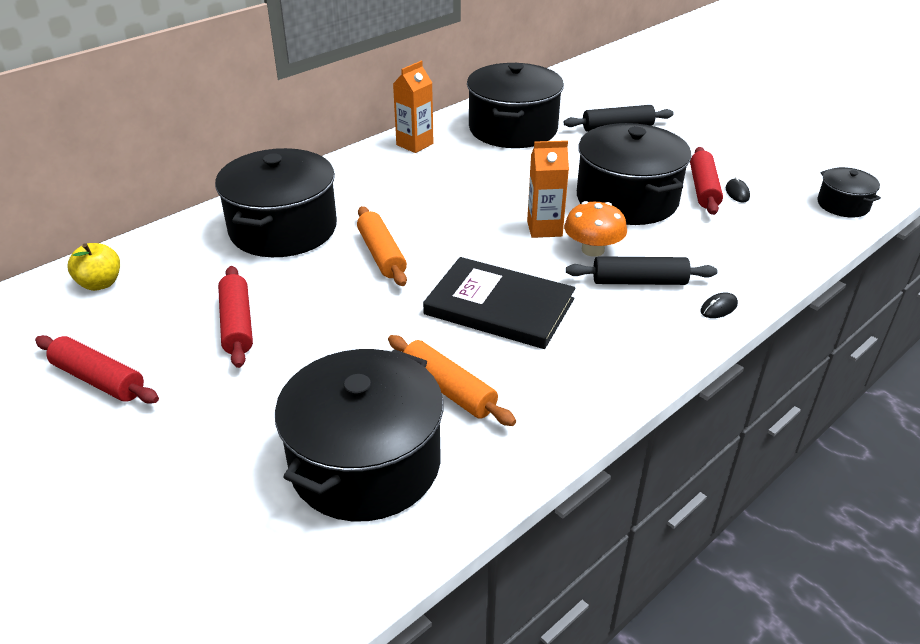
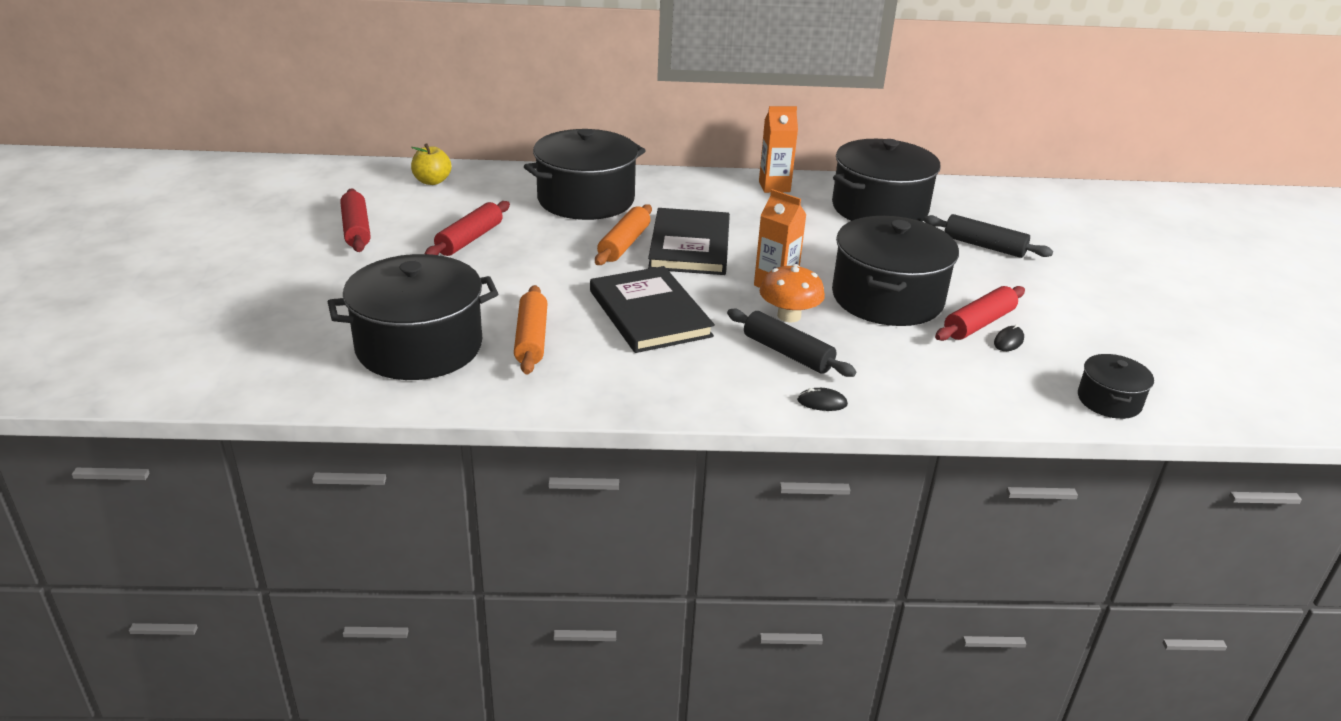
camera: 40 degrees right, 5 degrees down
none -> black book [648,208,730,275]

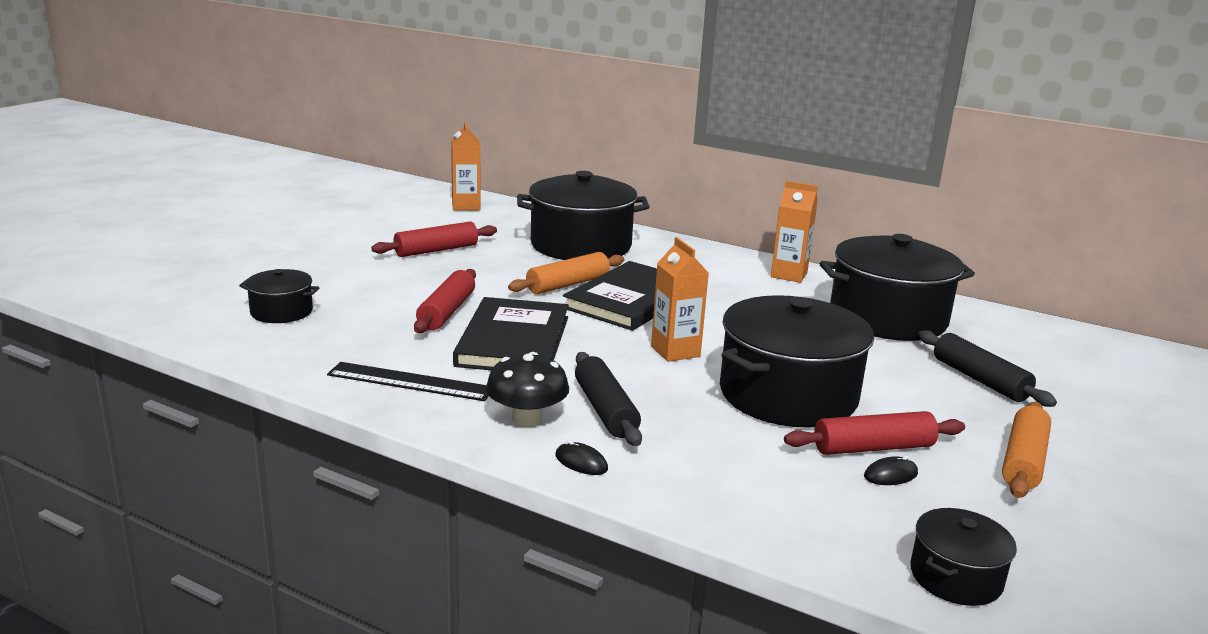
camera: 30 degrees right, 10 degrees down
black pot [328,254,498,380] -> black pot [239,269,320,323], size x0.49
red rolling pin [340,188,371,252] -> red rolling pin moved to [414,269,476,333]
yellow apple [411,144,452,185] -> orange carton [451,122,480,211]
orange rolling pin [514,285,548,374] -> orange rolling pin moved to [1002,402,1051,498]
orange mushroom [760,264,825,322] -> none
none -> black ruler [327,362,489,401]
none -> black mushroom [486,352,569,426]

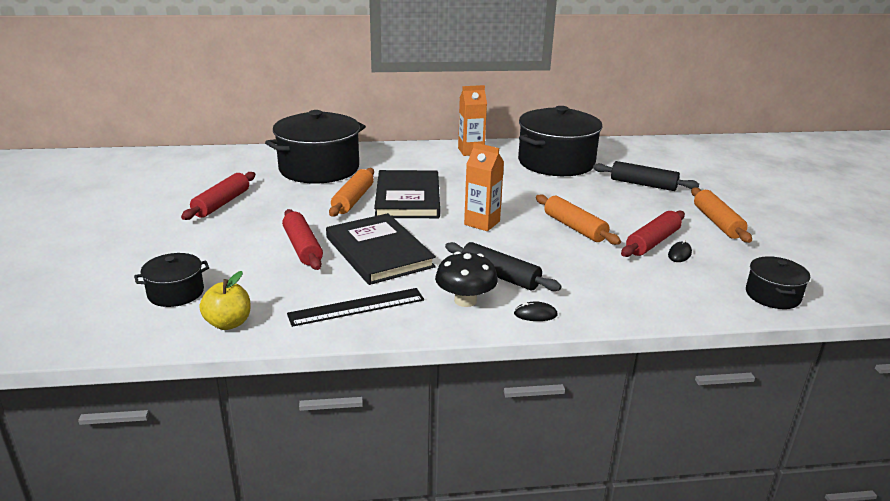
camera: 35 degrees left, 5 degrees up
orange carton [451,122,480,211] -> none
black pot [720,295,874,428] -> orange rolling pin [536,194,621,245]
none -> yellow apple [199,271,251,330]

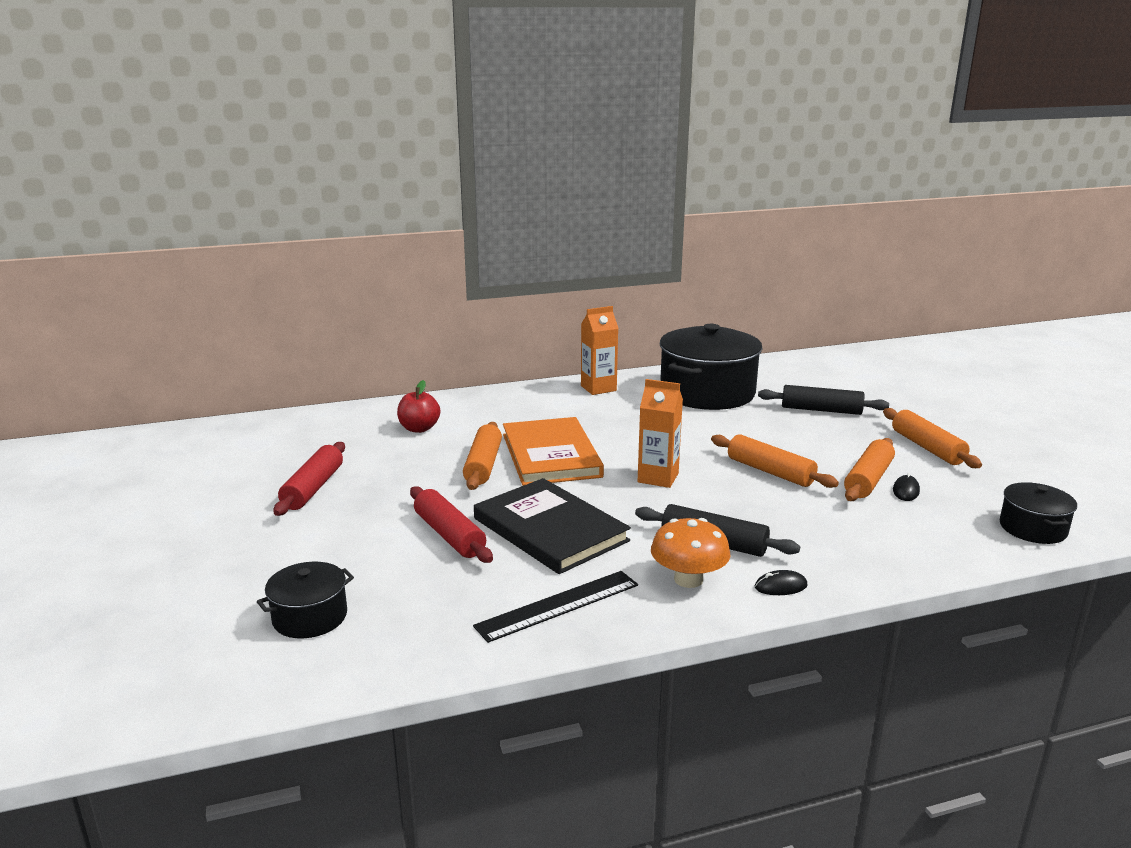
camera: 10 degrees left, 5 degrees down
yellow apple [199,271,251,330] -> none
black pot [265,110,366,183] -> red apple [397,380,440,433]
black book [374,170,440,218] -> orange book [503,417,604,486]
black mushroom [435,252,498,307] -> orange mushroom [651,518,731,588]
red rolling pin [621,211,685,257] -> orange rolling pin [844,438,895,501]

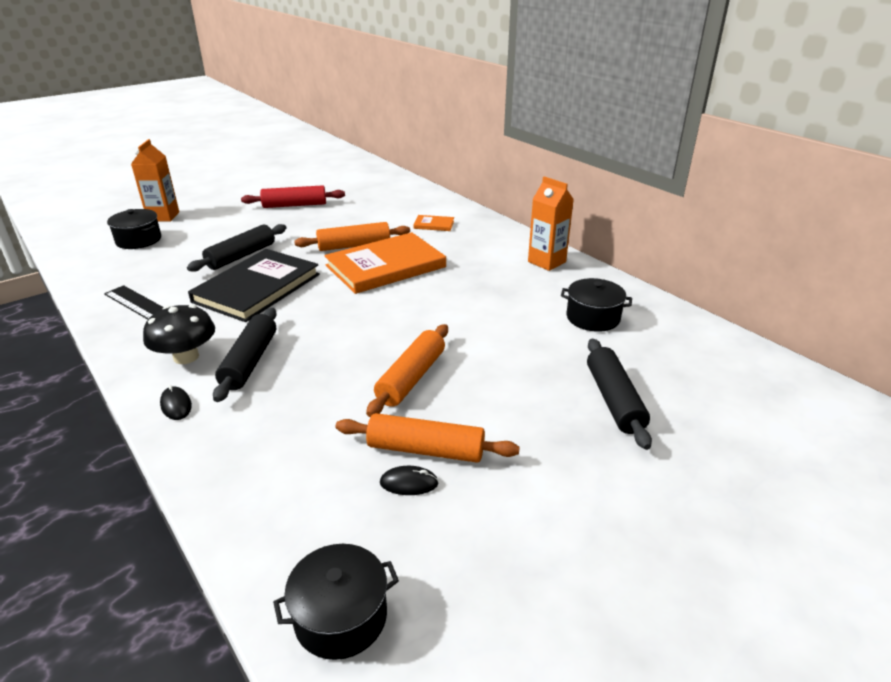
camera: 70 degrees right, 10 degrees up
red apple [397,380,440,433] -> none
red rolling pin [410,486,493,563] -> black rolling pin [187,224,286,272]
orange carton [638,379,683,488] -> orange carton moved to [131,139,179,221]
orange mushroom [651,518,731,588] -> black mushroom [143,305,215,364]
black pot [660,324,762,410] -> black pot [561,278,632,332], size x0.49
orange rolling pin [883,408,982,468] -> none
none -> orange book [413,215,454,231]

